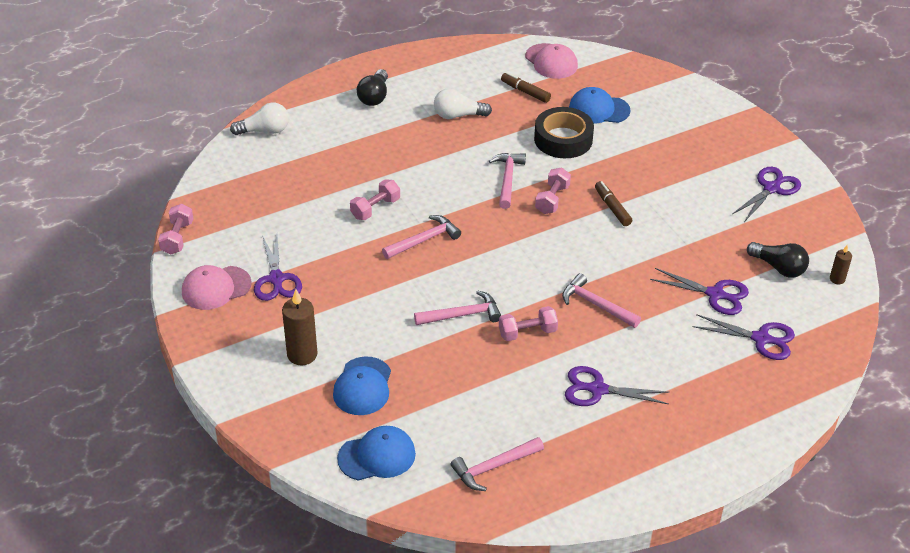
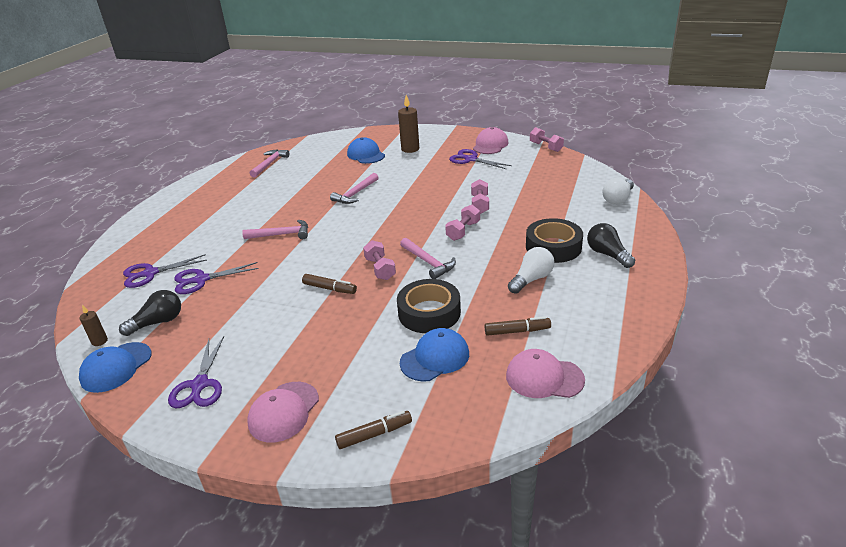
camera: 140 degrees right, 10 degrees down
blue cap [337,426,416,481] -> blue cap moved to [79,342,151,393]
pink hammer [382,215,461,259] -> none
pink dumbbell [499,306,558,341] -> pink dumbbell moved to [445,205,480,241]
purple scissors [565,366,670,406] -> none
black light bulb [747,242,809,278] -> black light bulb turned 150 degrees clockwise [119,290,181,336]
none -> pink cap [248,382,319,442]
none -> brown marker [335,411,412,449]
none -> black tape [526,218,583,263]

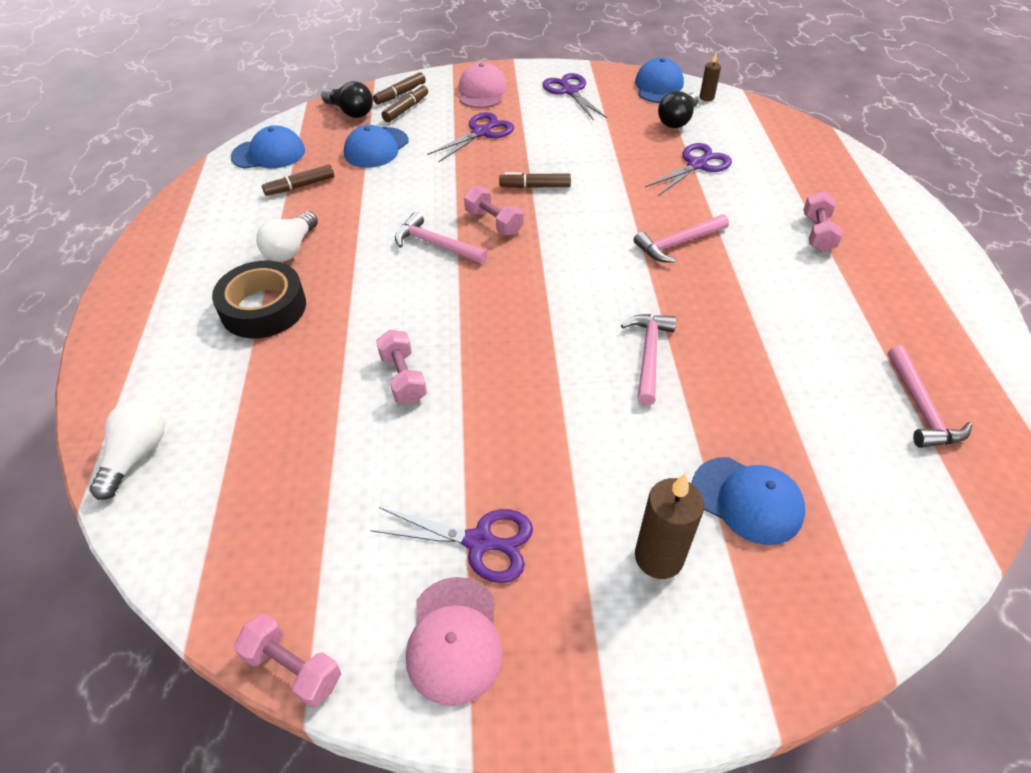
camera: 155 degrees right, 15 degrees up
purple scissors [123,254,207,288] -> purple scissors moved to [427,112,514,162]
black tape [397,279,461,333] -> none
pink dumbbell [445,205,480,241] -> pink dumbbell moved to [803,191,843,252]
pink cap [506,349,585,398] -> blue cap [231,125,305,169]
black light bulb [587,223,635,268] -> black light bulb moved to [321,81,373,118]
none -> brown marker [382,84,428,122]

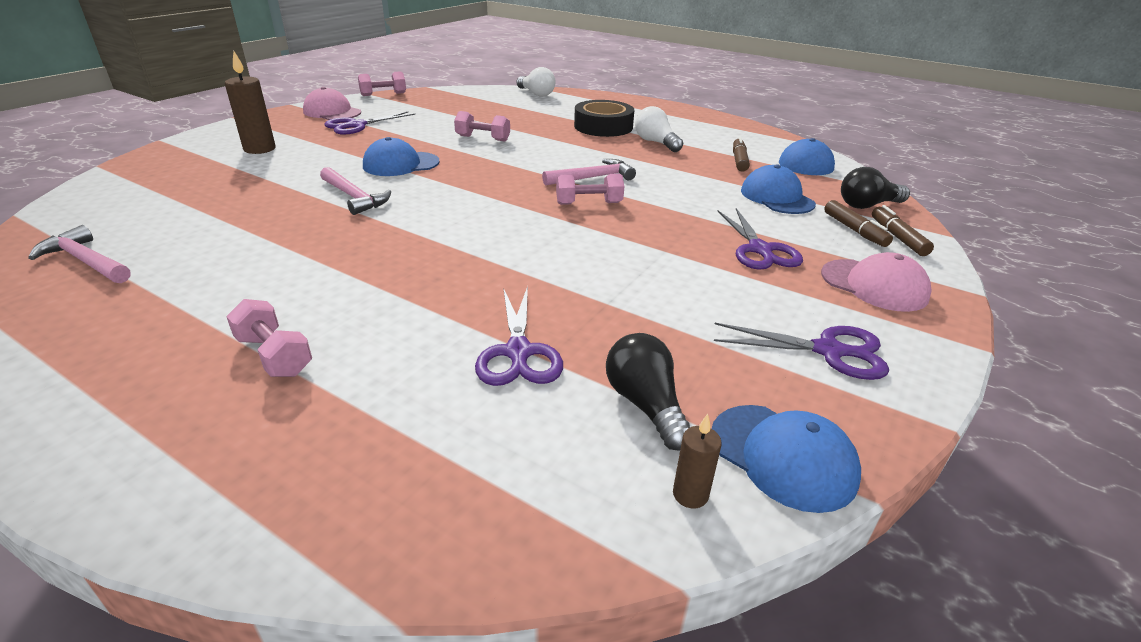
camera: 125 degrees right, 15 degrees down
brown marker [499,172,571,188] -> none
pink hammer [633,214,729,263] -> none
blue cap [692,457,806,545] -> blue cap moved to [363,137,440,176]

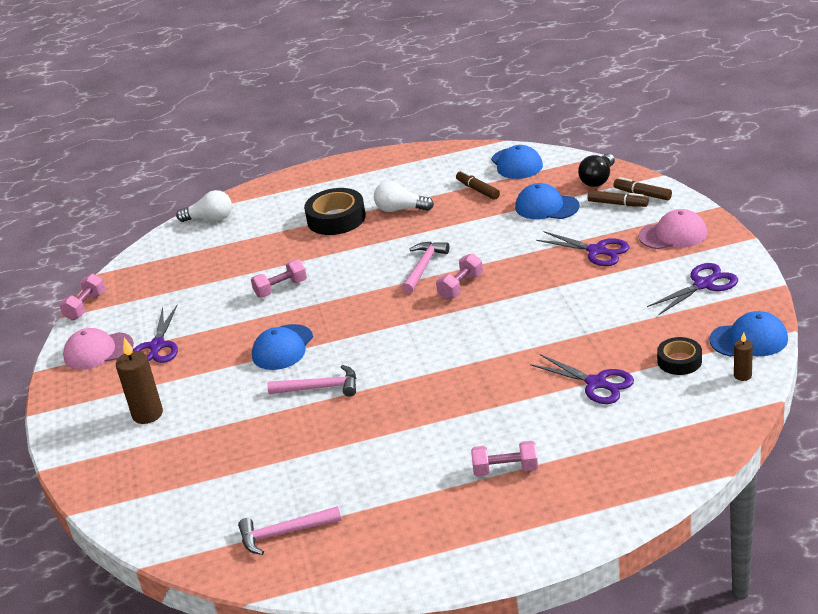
camera: 40 degrees left, 0 degrees up
black light bulb [606,333,690,451] -> black tape [657,337,702,375]

